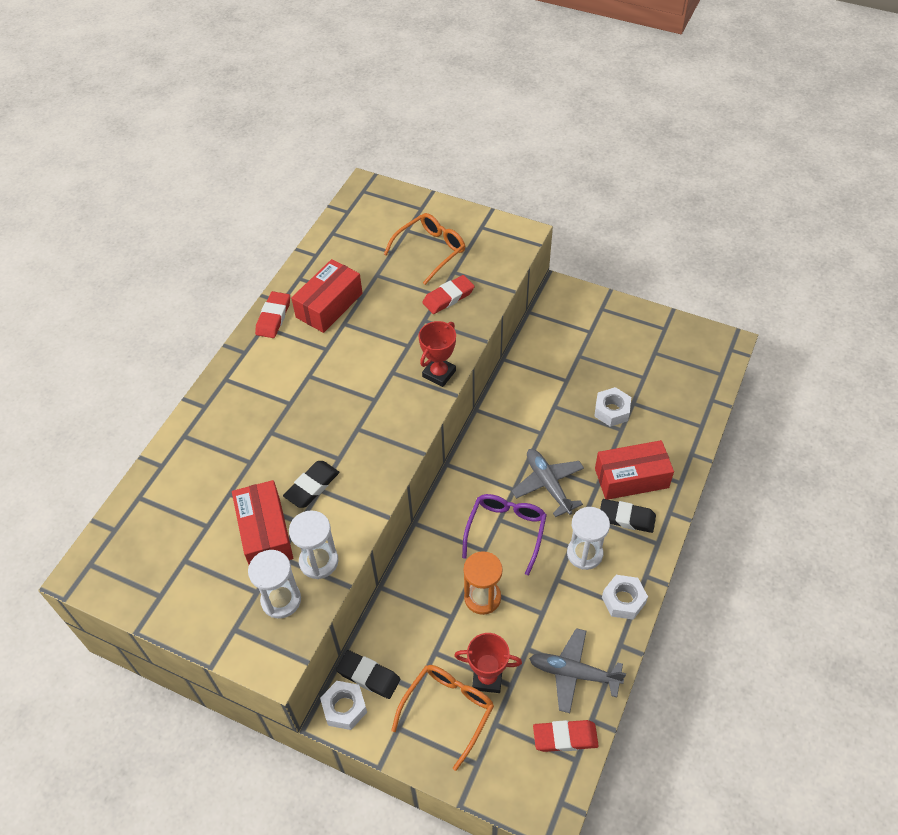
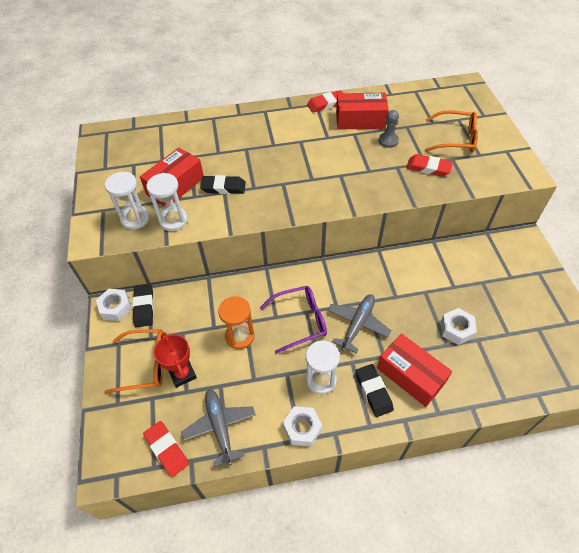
camera: 55 degrees right, 0 degrees up
red trophy [419,321,456,387] -> none
none -> grey pawn [378,110,399,148]

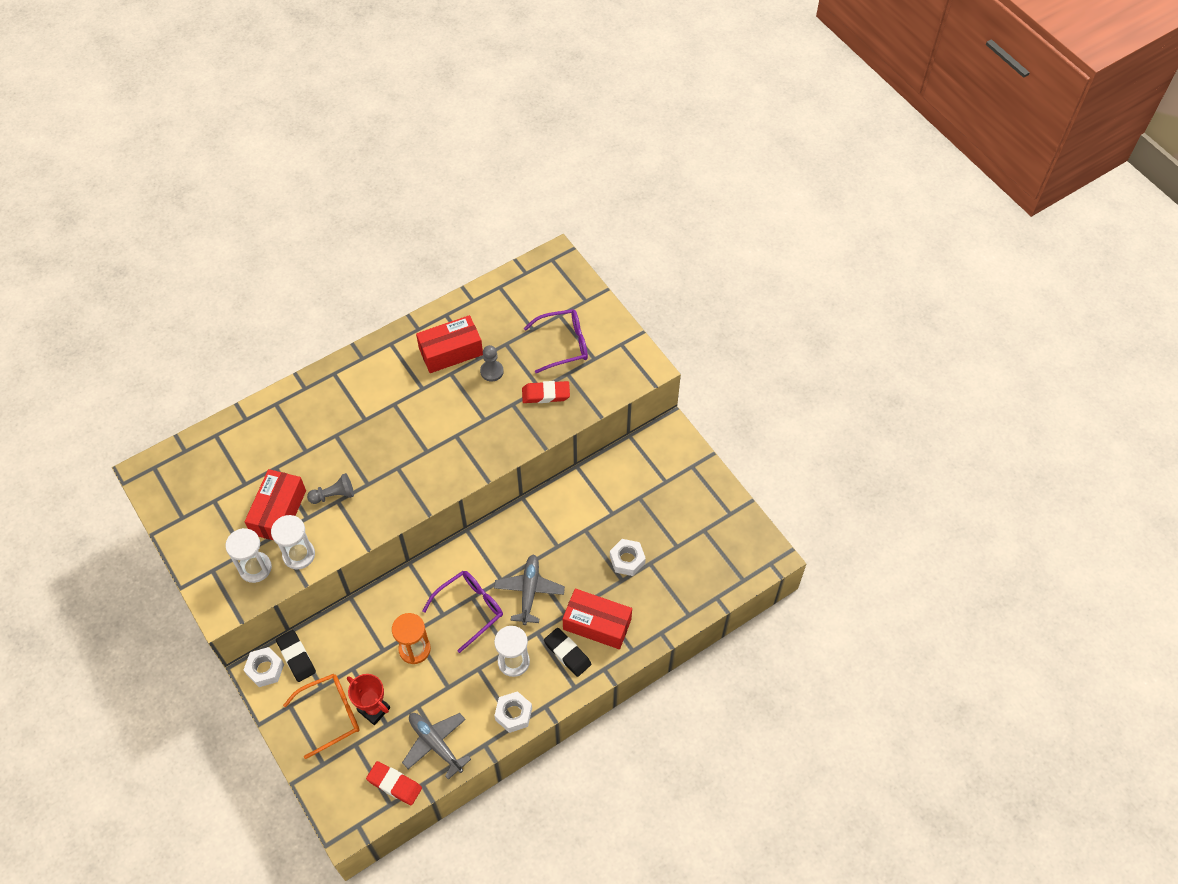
camera: 25 degrees left, 5 degrees up
black eraser [200,175,246,194] -> grey pawn [307,473,354,504]
red eraser [307,90,343,113] -> none
orange glasses [425,110,478,152] -> purple glasses [524,309,588,373]

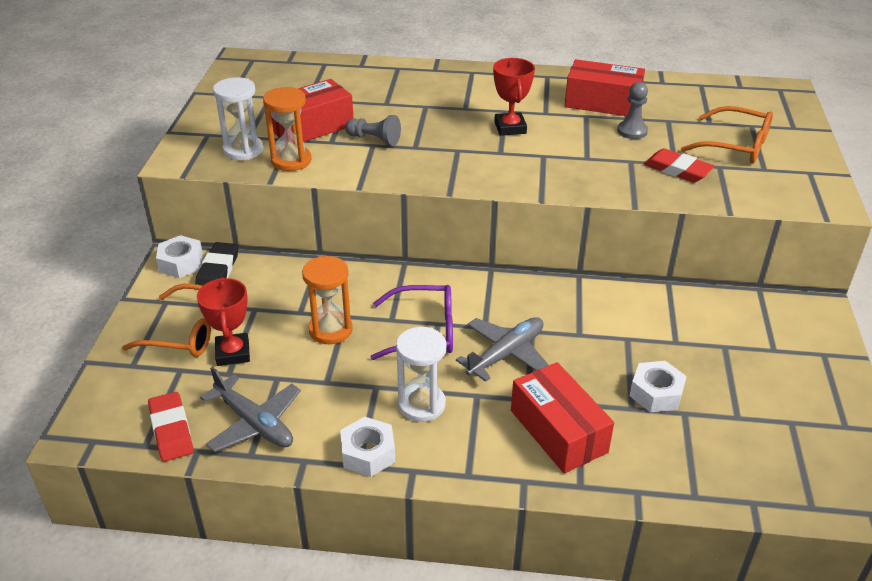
camera: 40 degrees right, 20 degrees down
white hourglass [271,515,315,569] -> orange hourglass [263,87,311,171]
grey plane [402,713,471,780] -> grey plane turned 135 degrees clockwise [200,367,301,452]
purple glasses [524,309,588,373] -> orange glasses [681,106,773,163]
black eraser [544,628,591,677] -> none
none -> red trophy [493,58,535,136]

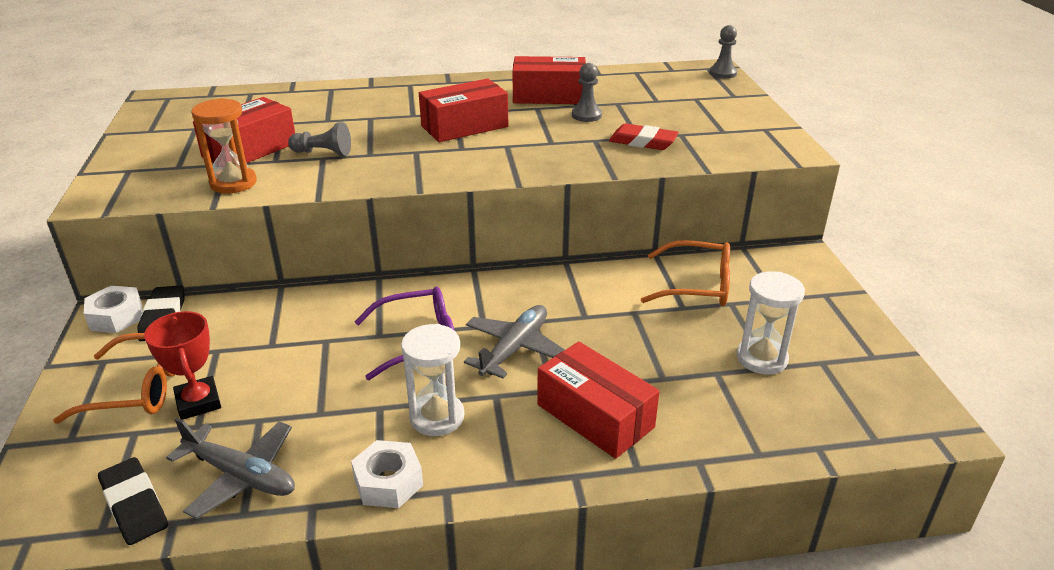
camera: 15 degrees left, 5 degrees down
red eraser [148,392,194,462] -> black eraser [98,457,168,545]
white hourglass [213,77,263,160] -> white hourglass moved to [737,271,805,375]
orange hourglass [302,256,353,344] -> none
red trophy [493,58,535,136] -> red box [419,79,508,142]
white nut [630,361,687,412] -> none
orange glasses [681,106,773,163] -> orange glasses moved to [641,240,730,306]
none -> grey pawn [709,25,737,79]

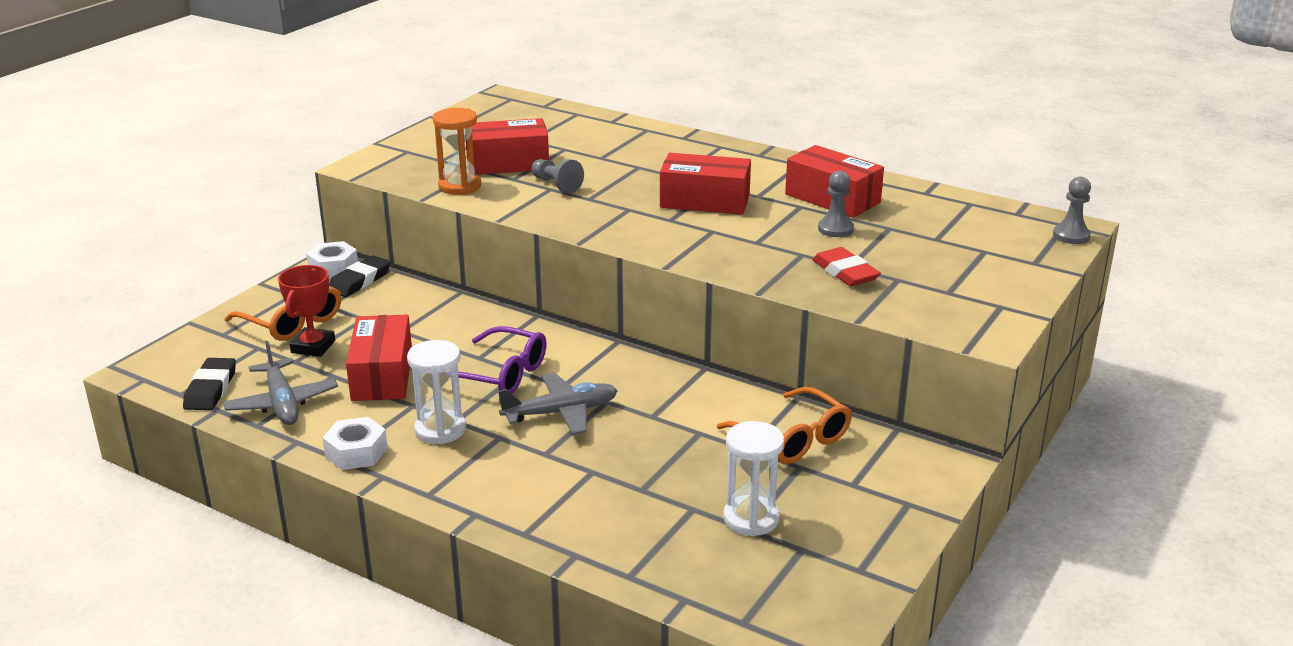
camera: 40 degrees right, 5 degrees down
red box [537,341,660,459] -> red box moved to [346,315,412,401]

